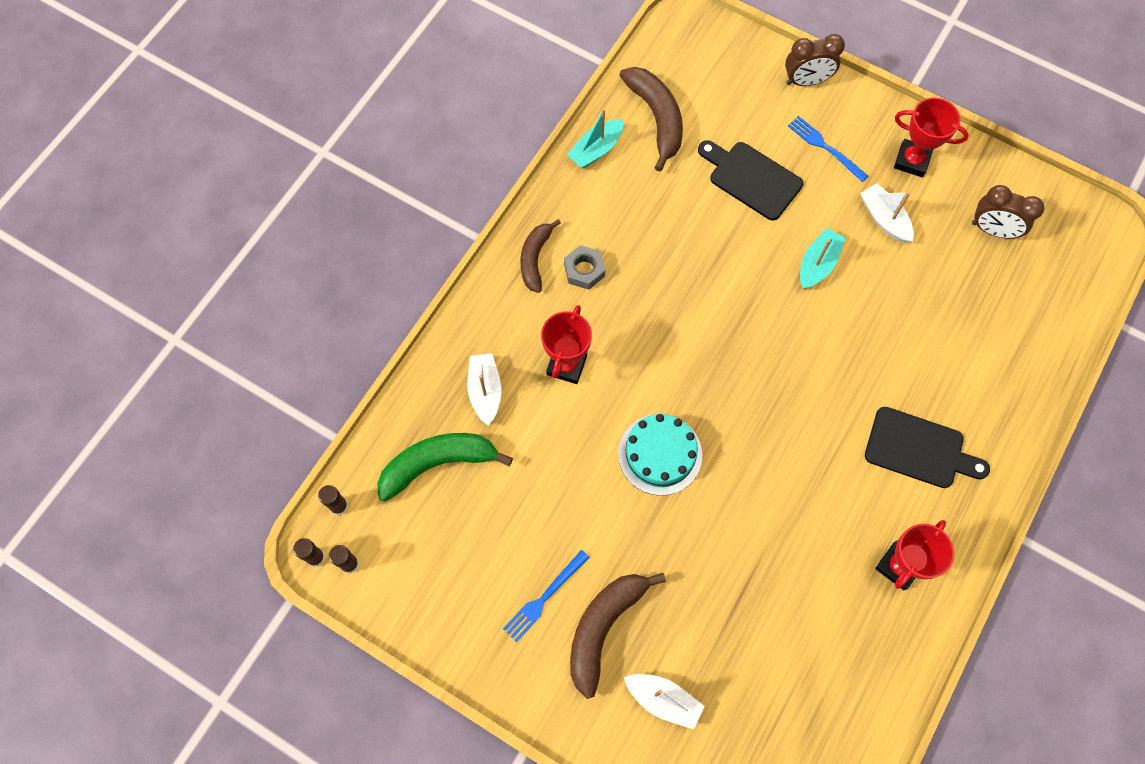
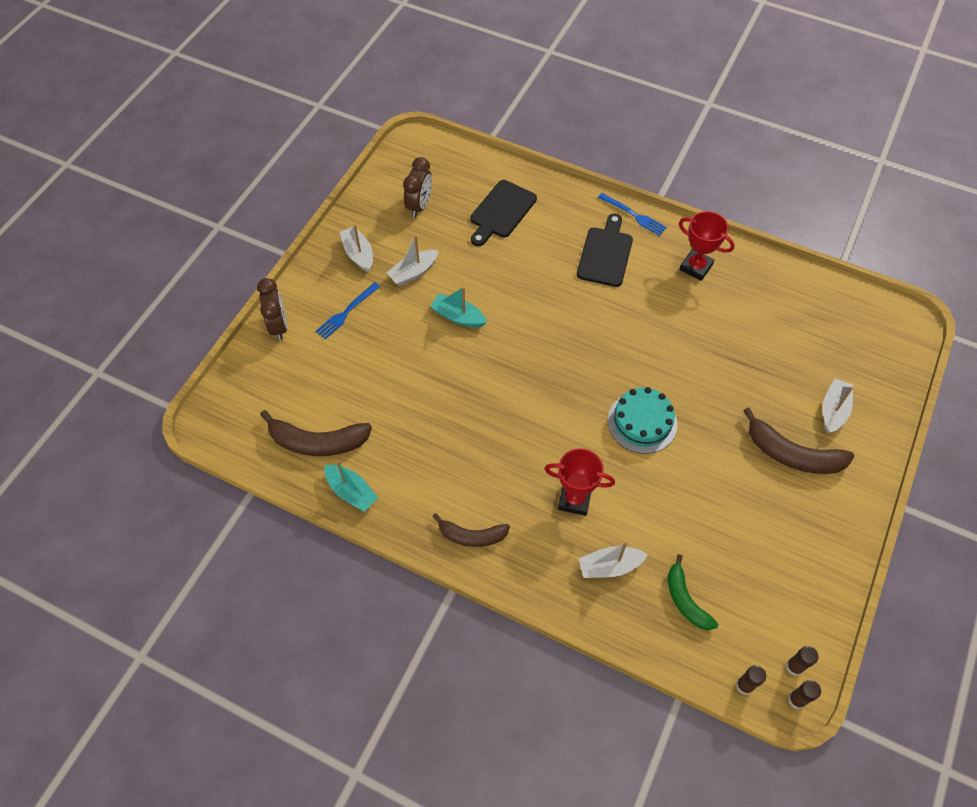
camera: 95 degrees left, 10 degrees down
green banana [377,433,513,502] -> green banana [668,554,718,630], size x0.65
blue fork [503,550,590,642] -> blue fork moved to [598,193,667,236]
grey nut [564,245,605,290] -> none
brown banana [619,67,683,172] -> brown banana turned 150 degrees counterclockwise [260,410,372,456]
black cutting board [698,140,803,221] -> black cutting board moved to [470,180,537,246]
red trophy [894,98,969,177] -> white boat [339,224,373,272]

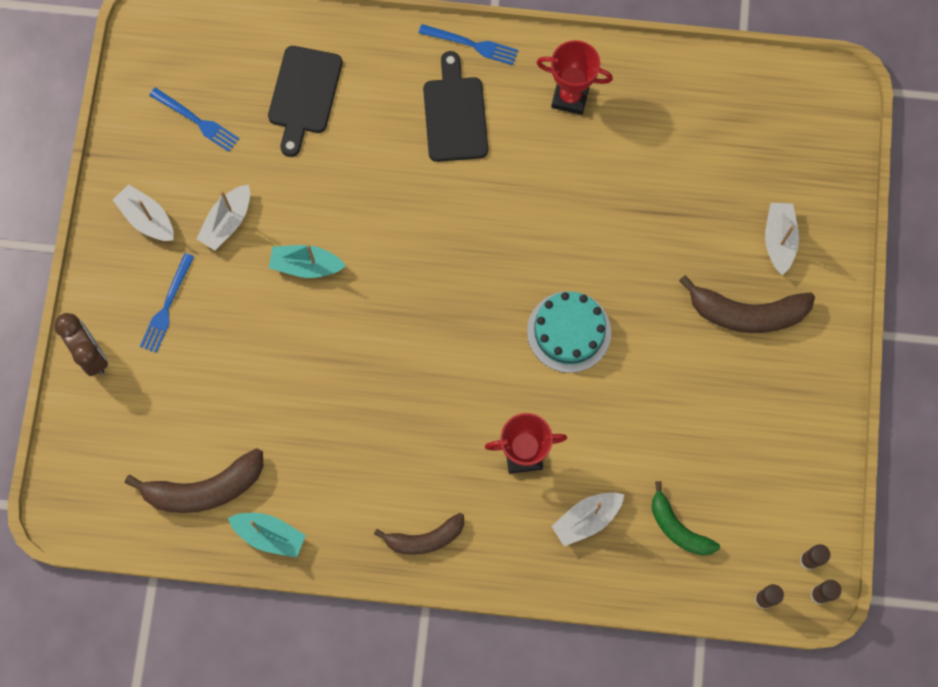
camera: 20 degrees left, 15 degrees up
brown clock [403,157,432,218] -> blue fork [149,87,239,152]

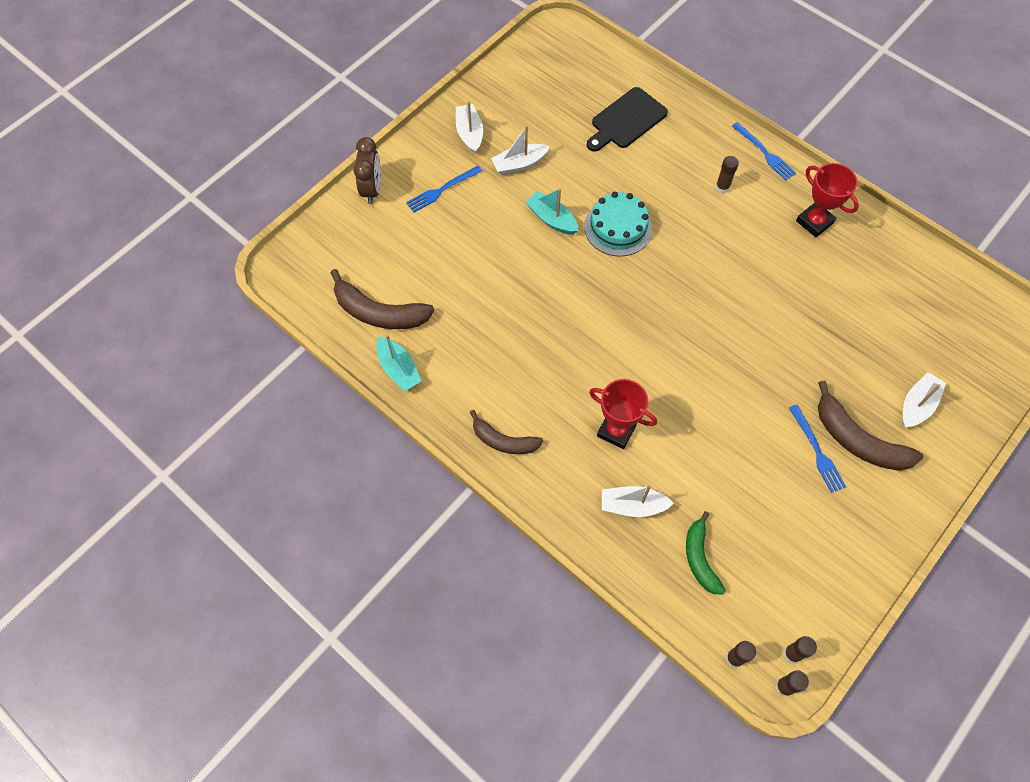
camera: 35 degrees right, 10 degrees down
blue fork [149,87,239,152] -> blue fork moved to [789,405,846,493]
black cutting board [423,51,488,162] -> brown glue stick [715,156,739,193]
turquoise cake [527,291,611,373] -> turquoise cake moved to [584,192,652,256]

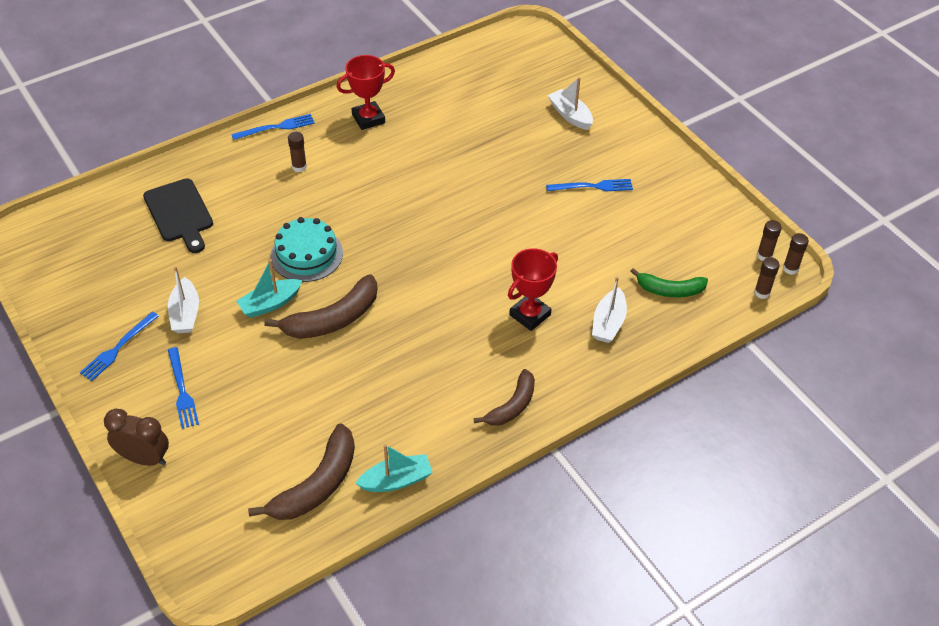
camera: 75 degrees left, 15 degrees down
white boat [456,101,483,154] -> blue fork [80,311,159,381]
brown banana [818,380,923,471] -> brown banana moved to [264,274,377,339]

